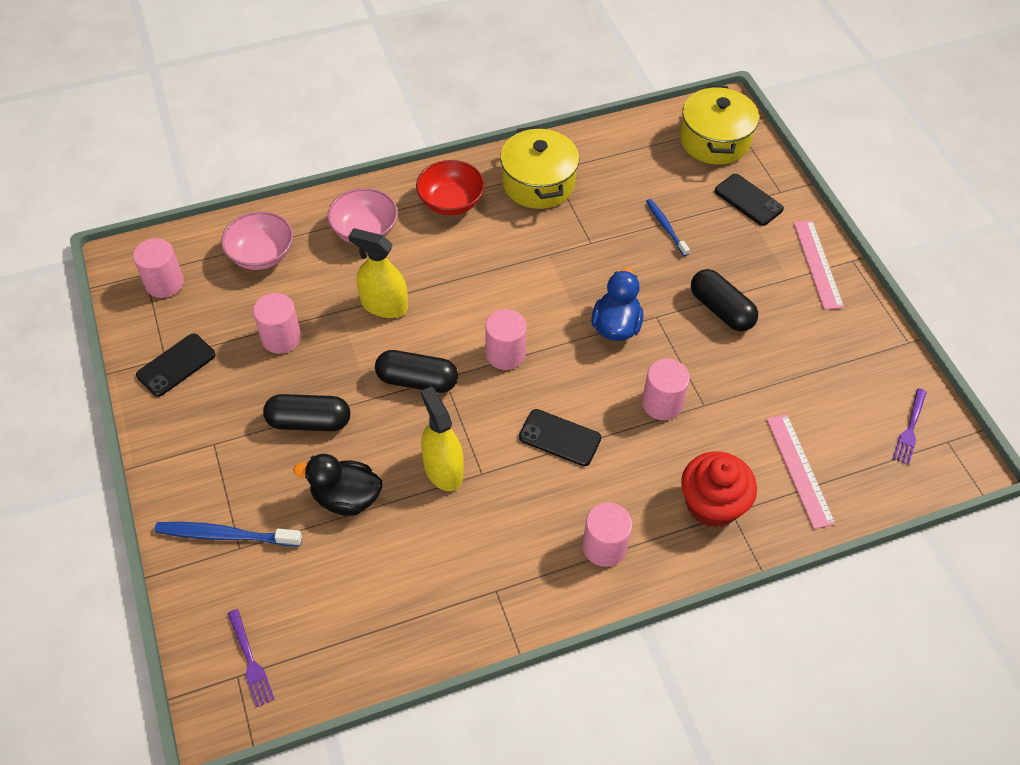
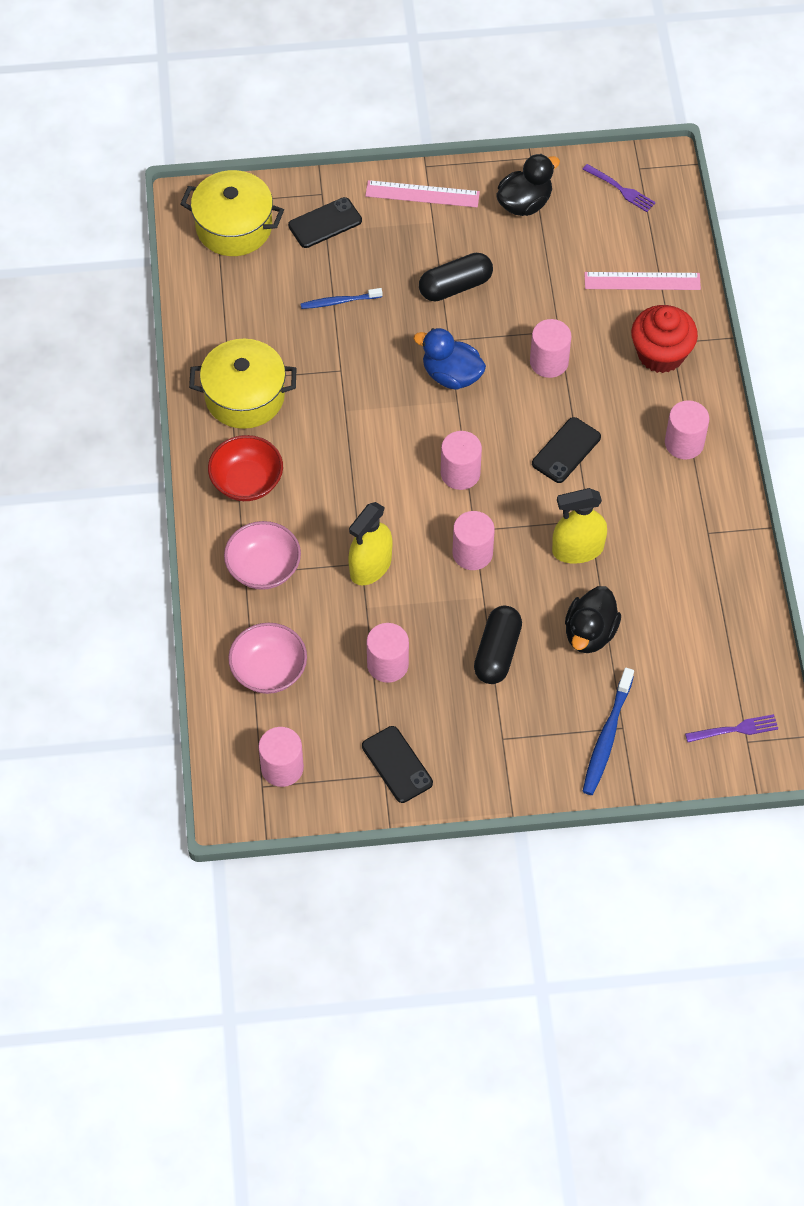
camera: 75 degrees left, 5 degrees up
black capsule [375,350,458,393] -> pink cylinder [452,511,495,570]
none -> black duck [497,154,560,216]

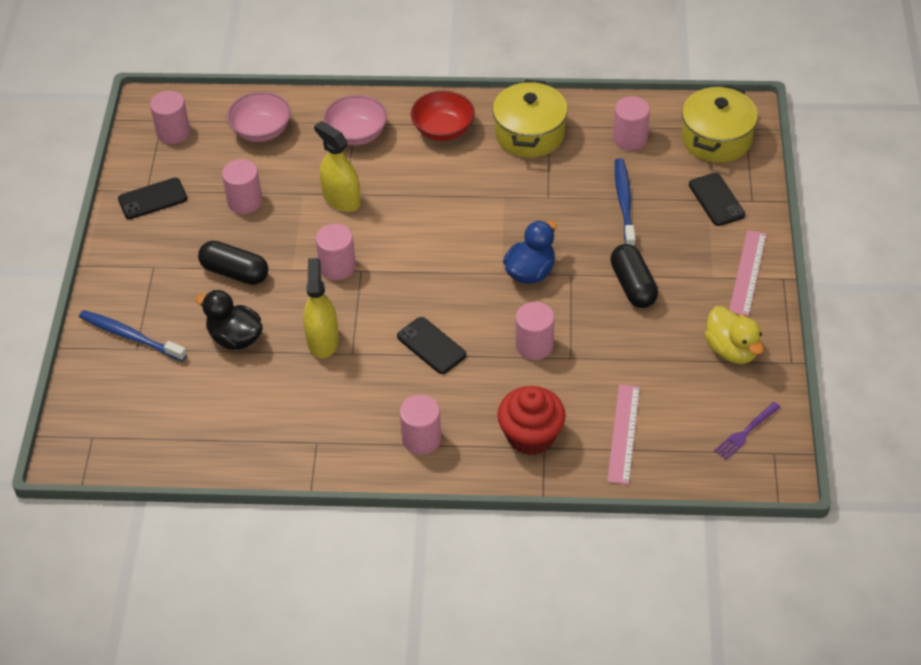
camera: 100 degrees right, 10 degrees down
blue toothbrush [300,288,382,309] -> blue toothbrush [615,158,636,247], size x1.54
pink cylinder [441,431,482,490] -> pink cylinder moved to [613,96,650,150]
black duck [497,154,560,216] -> yellow duck [704,306,764,364]
purple fork [685,714,778,742] -> none

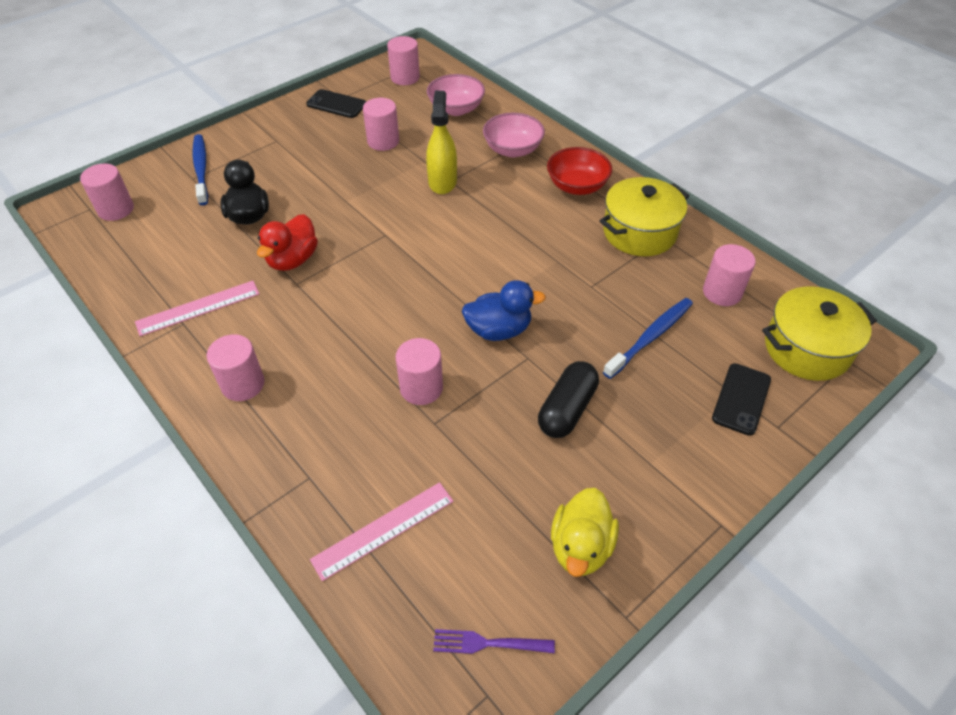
camera: 45 degrees right, 0 degrees up
black capsule [198,241,268,285] -> none
yellow spray bottle [303,258,339,358] -> red duck [257,214,318,271]
pink cylinder [316,224,356,280] -> pink cylinder moved to [80,163,134,221]
black phone [397,317,466,374] -> none
red cupcake [497,386,566,455] -> none
pink ruler [729,230,766,316] -> pink ruler moved to [135,281,259,336]

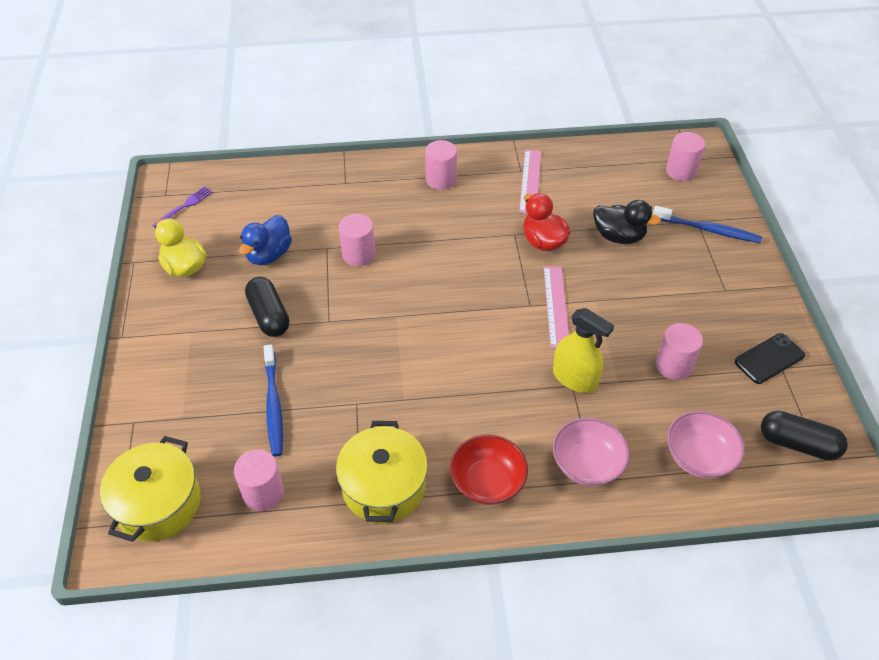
camera: 125 degrees right, 0 degrees up
pink ruler [310,482,454,581] -> pink ruler moved to [544,267,569,348]
pink cylinder [387,36,420,85] -> black capsule [761,411,848,461]
blue duck [462,280,546,341] -> blue duck moved to [239,215,292,265]
black phone [712,363,771,436] -> none

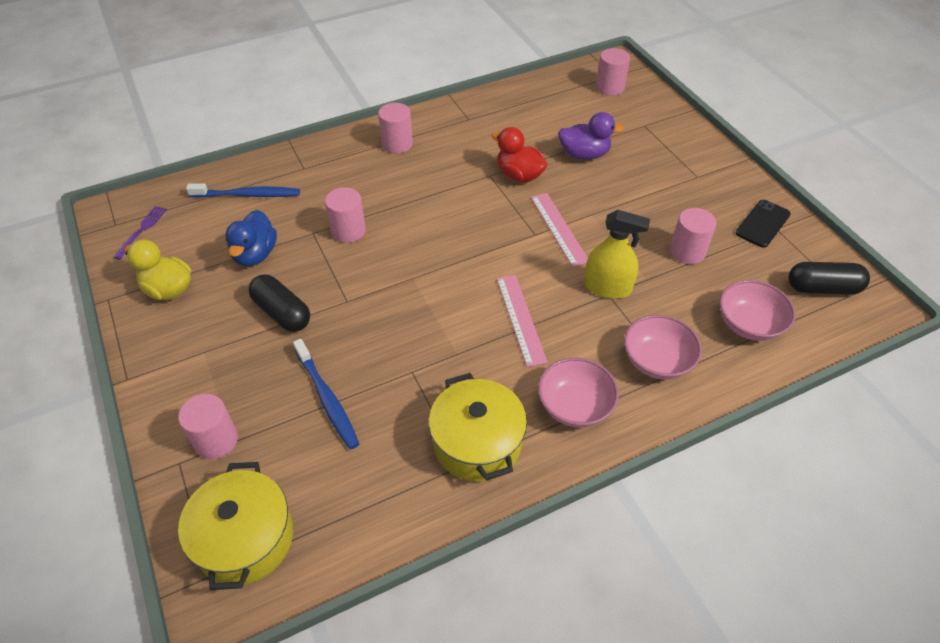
camera: 20 degrees left, 0 degrees up
pink cylinder [234,450,284,511] -> pink cylinder moved to [178,394,238,459]
red bowl [450,434,528,505] -> pink bowl [538,358,619,427]
pink ruler [519,150,541,213] -> pink ruler moved to [497,275,548,367]
black duck [593,200,661,244] -> purple duck [558,112,624,160]
blue toothbrush [653,206,762,243] -> blue toothbrush moved to [186,183,300,198]

